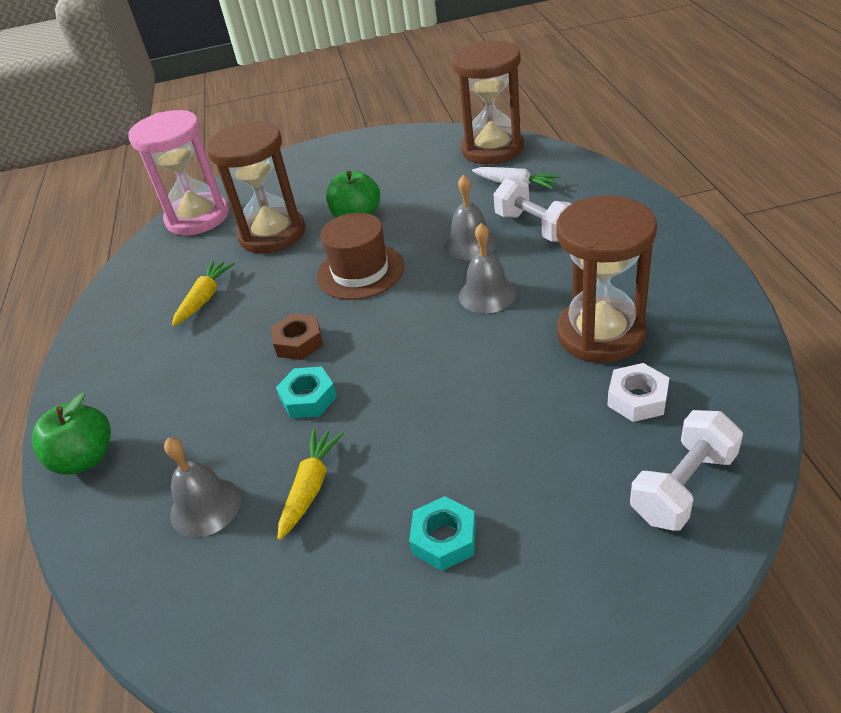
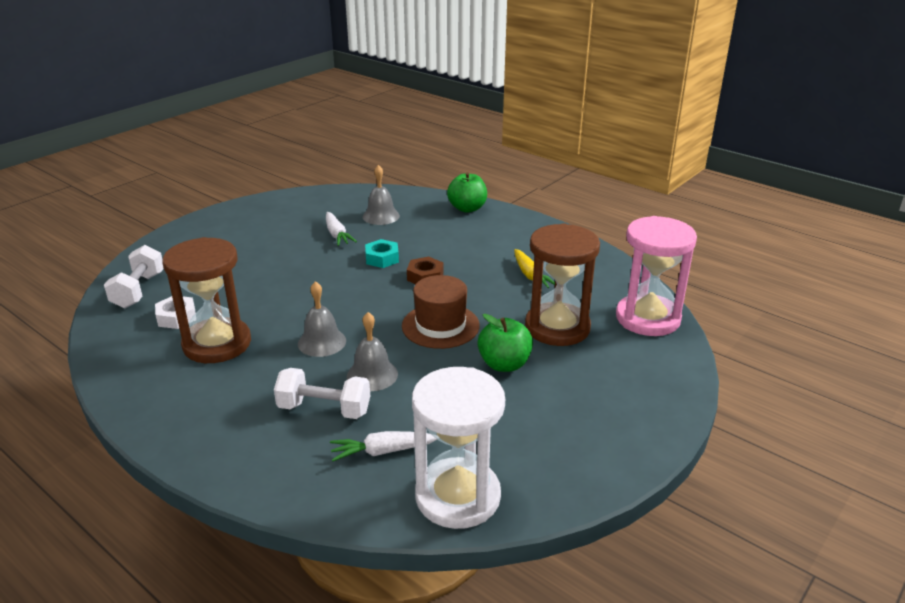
camera: 135 degrees right, 10 degrees down
yellow carrot [277,429,344,540] -> white carrot [326,212,357,246]
turquoise nut [409,496,476,571] -> none
brown hourglass [452,41,524,164] -> white hourglass [412,367,505,529]

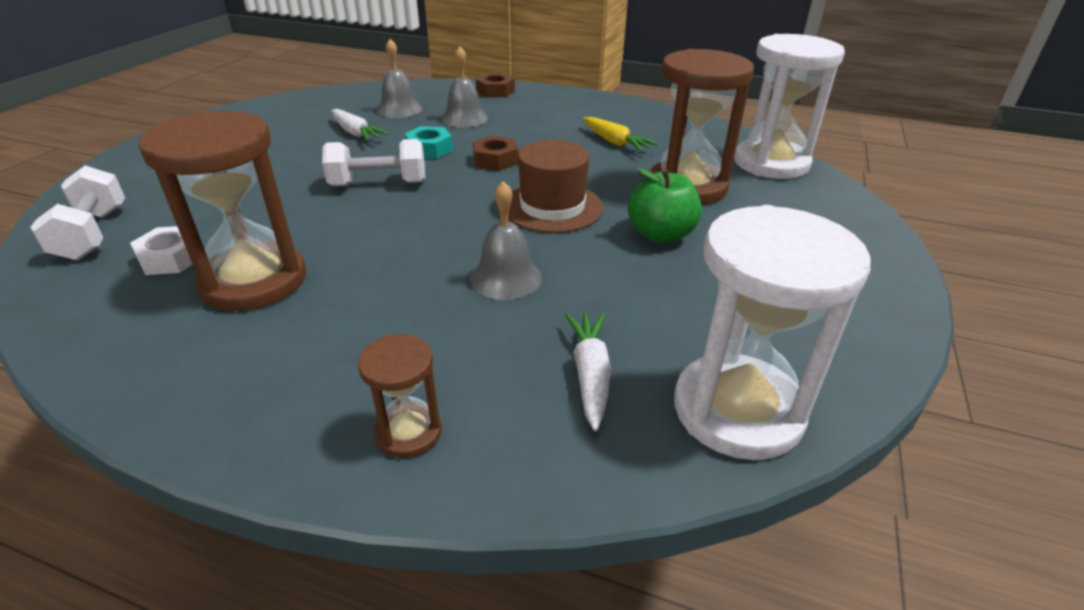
camera: 20 degrees left, 5 degrees up
white dumbbell [274,368,370,419] -> white dumbbell moved to [322,139,425,186]
grey bell [298,281,346,357] -> grey bell moved to [441,46,488,127]
white carrot [330,431,437,461] -> white carrot turned 120 degrees clockwise [565,313,611,431]
green apple [447,172,487,213] -> brown nut [476,73,515,98]
pink hourglass [616,216,697,336] -> white hourglass [734,34,845,179]
none -> brown hourglass [358,334,442,458]

